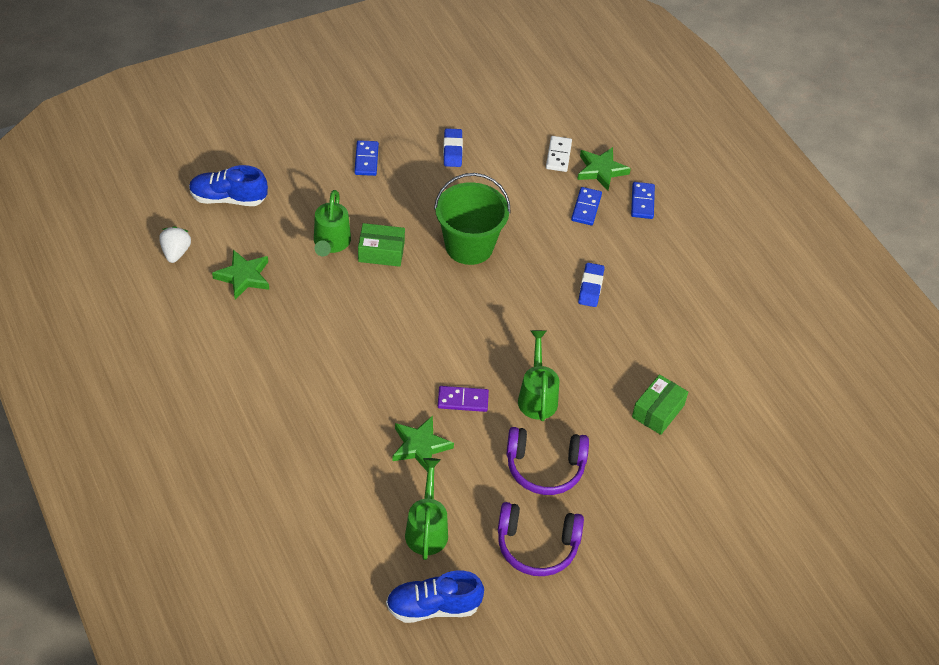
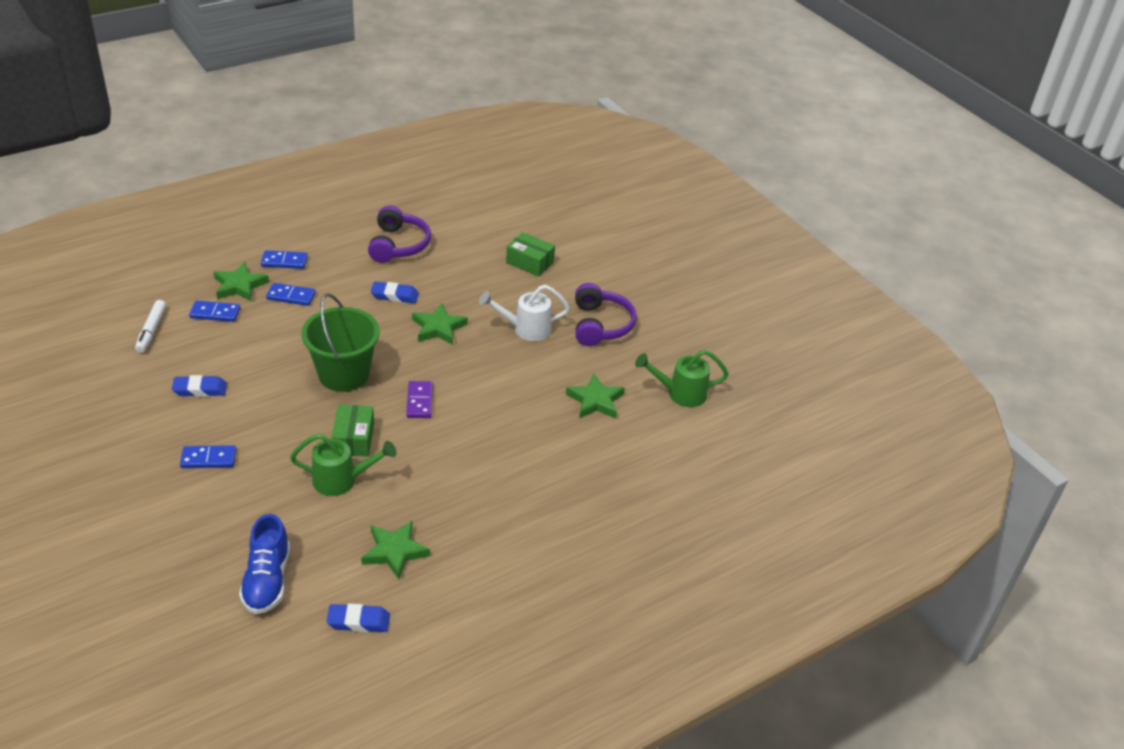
camera: 95 degrees left, 10 degrees down
white strawberry [159,226,191,263] -> blue eraser [326,604,390,632]
blue shoe [386,570,484,623] -> none
purple domino [438,386,489,412] -> purple domino moved to [406,381,433,418]
purple headphones [498,502,584,576] -> purple headphones moved to [368,206,431,263]
green watering can [518,330,559,421] -> white watering can [479,285,570,341]
white domino [546,136,572,172] -> blue domino [189,301,240,322]
none -> white marker [135,300,166,353]
none -> green star [412,303,468,345]

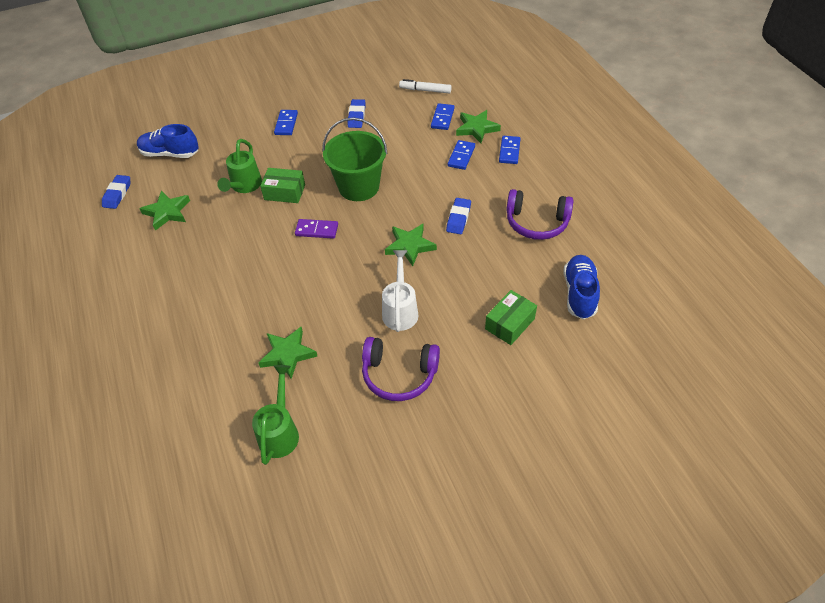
camera: 105 degrees right, 10 degrees up
none -> blue shoe [564,255,600,319]

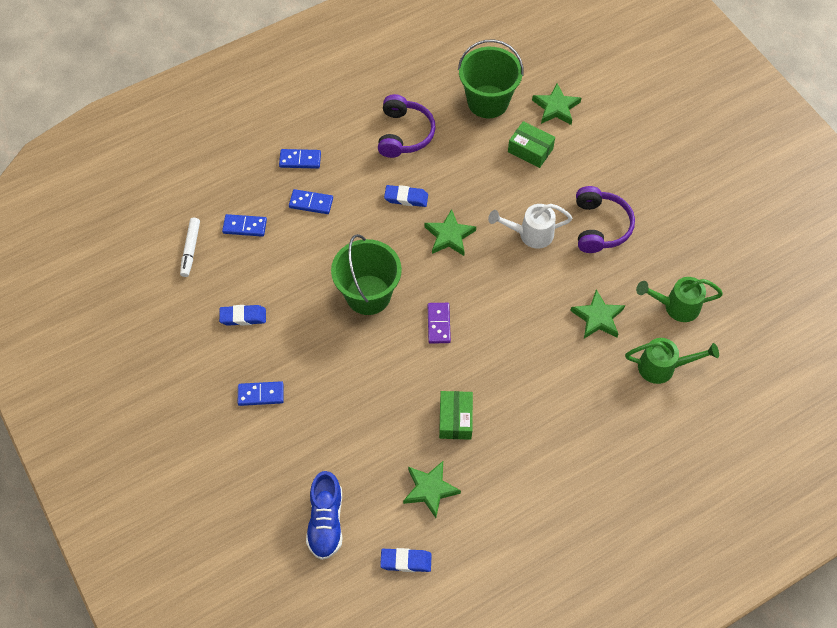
camera: 100 degrees left, 10 degrees up
green watering can [217,139,262,193] -> green watering can moved to [625,338,719,384]
green box [260,168,305,203] -> green box moved to [439,391,473,440]
green star [456,110,501,143] -> green star moved to [532,83,581,125]
blue shoe [564,255,600,319] -> green bucket [458,39,524,118]

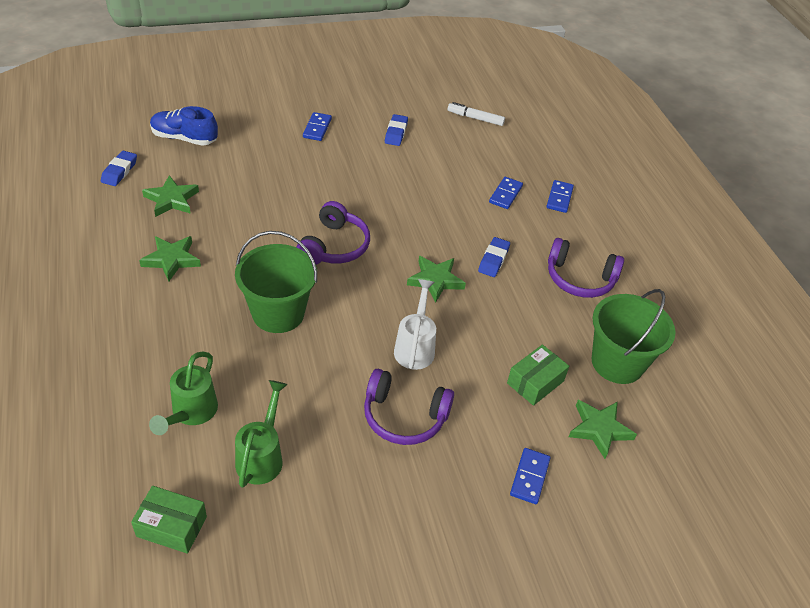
camera: 100 degrees right, 15 degrees down
blue domino [222,214,267,237] -> blue domino moved to [510,448,550,504]
green bucket [331,234,402,315] -> green bucket moved to [235,231,317,333]
purple domino [428,303,451,344] -> purple headphones [296,201,370,265]
green box [439,391,473,440] -> green box moved to [131,486,207,554]
green star [570,289,625,338] -> green star moved to [139,236,201,282]

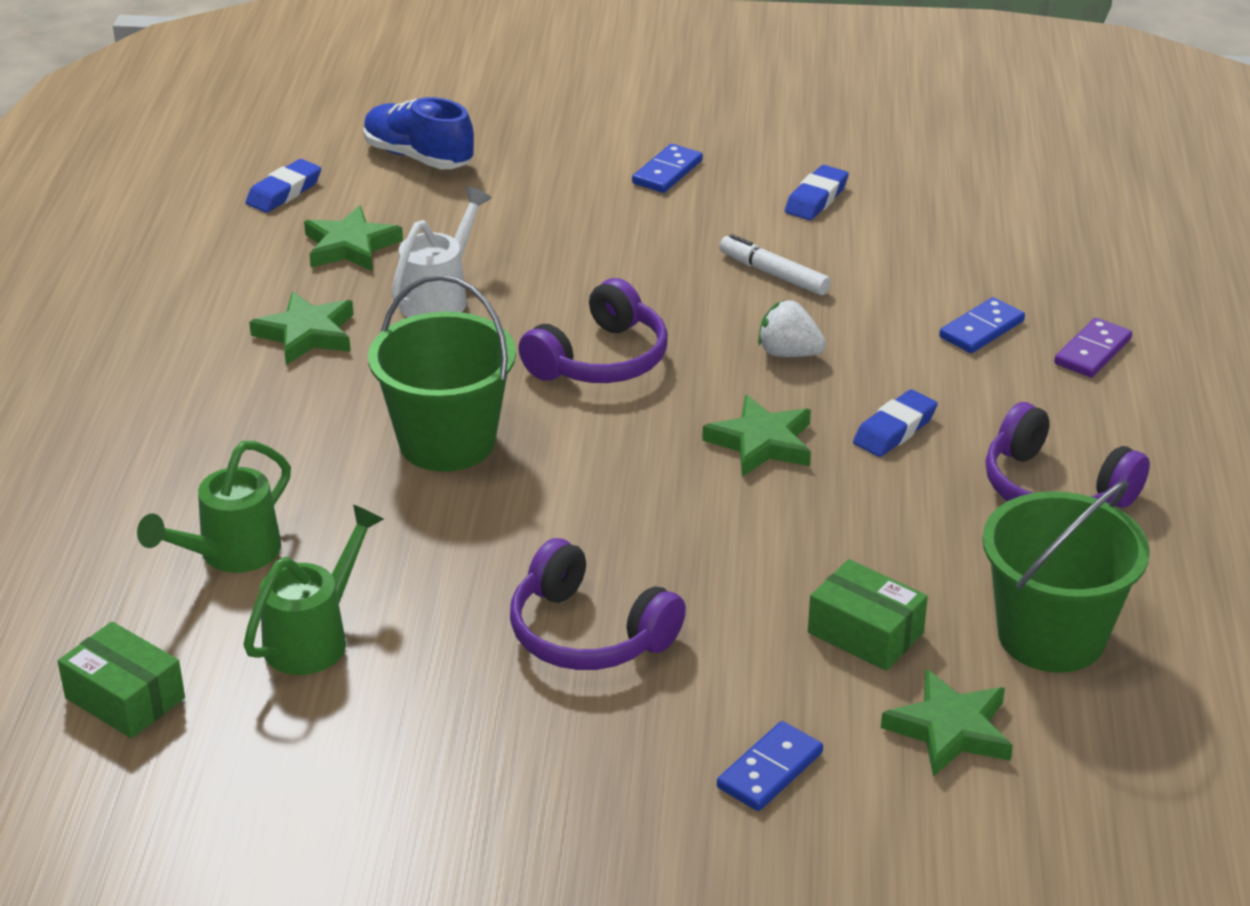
camera: 25 degrees right, 10 degrees down
white watering can [394,279,436,370] -> white watering can moved to [391,187,492,317]
white marker [448,102,505,126] -> white marker moved to [719,234,831,295]
green box [507,345,569,406] -> green box turned 60 degrees clockwise [808,559,928,671]
blue domino [546,180,574,213] -> purple domino [1054,318,1132,378]
none -> white strawberry [758,300,826,357]

